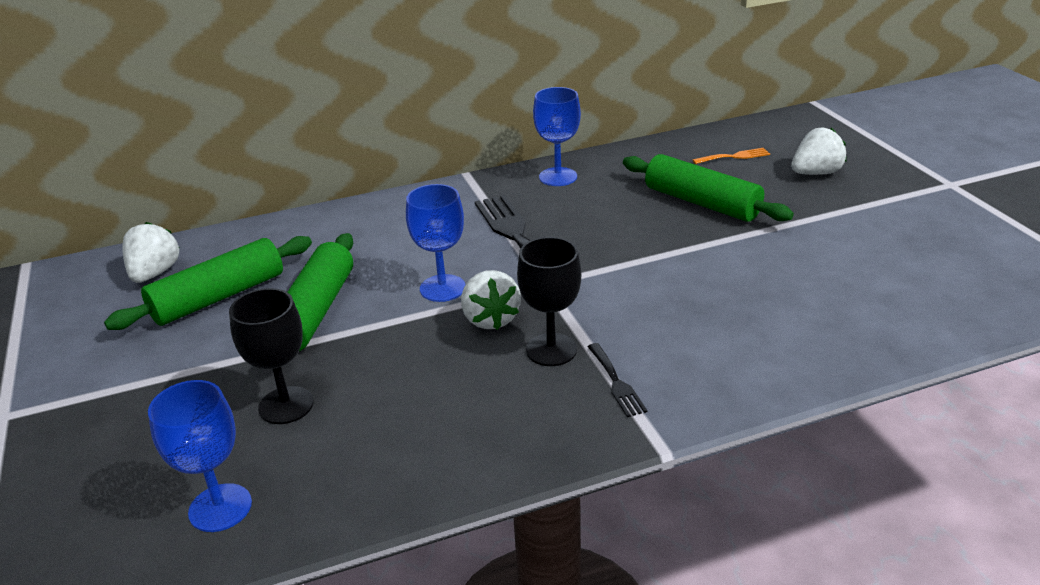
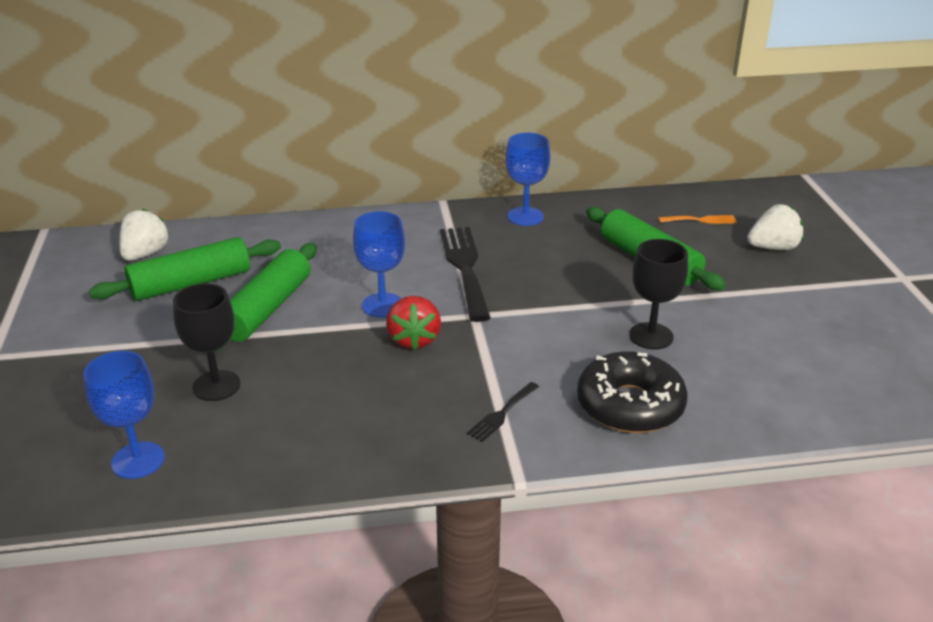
camera: 10 degrees right, 0 degrees up
white strawberry [461,270,521,330] -> red strawberry [386,296,441,350]
black goblet [517,237,581,366] -> black goblet moved to [629,239,688,350]
black fork [588,343,647,417] -> black fork turned 45 degrees clockwise [467,382,539,442]
none -> black donut [577,351,688,433]

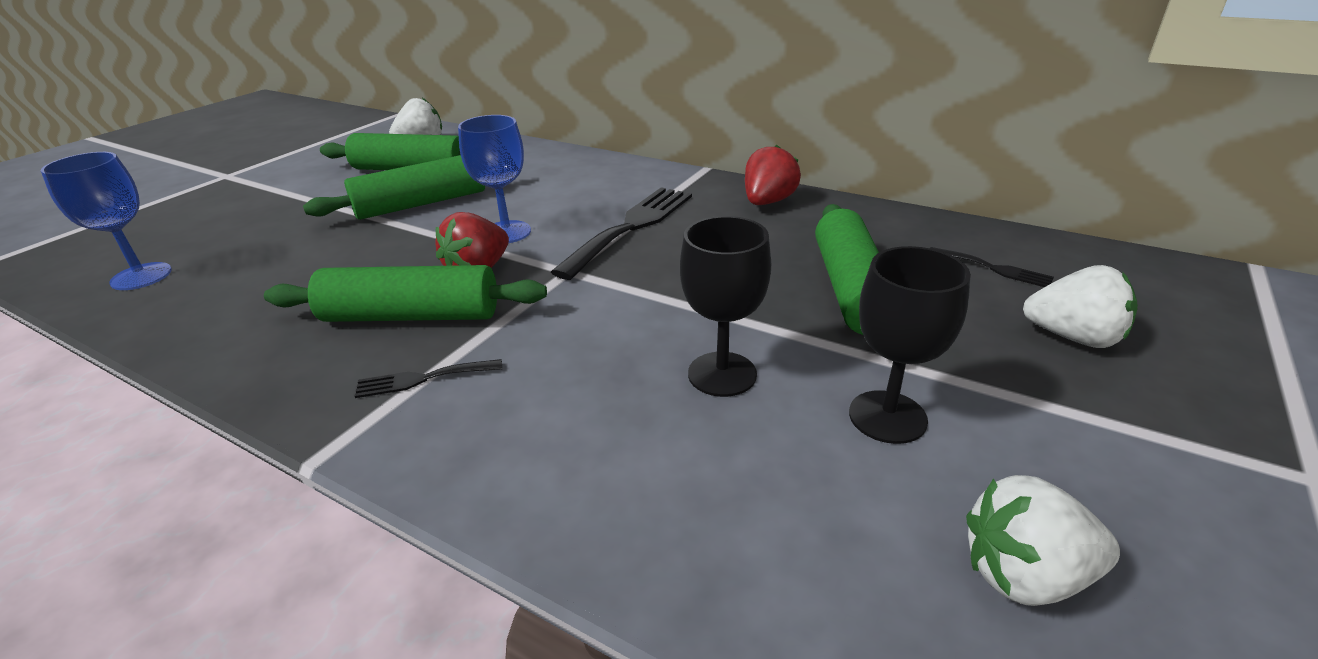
camera: 40 degrees right, 0 degrees up
black goblet [173,283,241,401] -> black goblet moved to [849,246,971,444]
blue goblet [505,133,550,226] -> red strawberry [745,145,801,205]
black donut [577,351,688,433] -> none
orange fork [659,215,737,224] -> black fork [930,247,1054,287]
none -> green rolling pin [264,265,547,322]
none -> white strawberry [966,475,1120,606]

